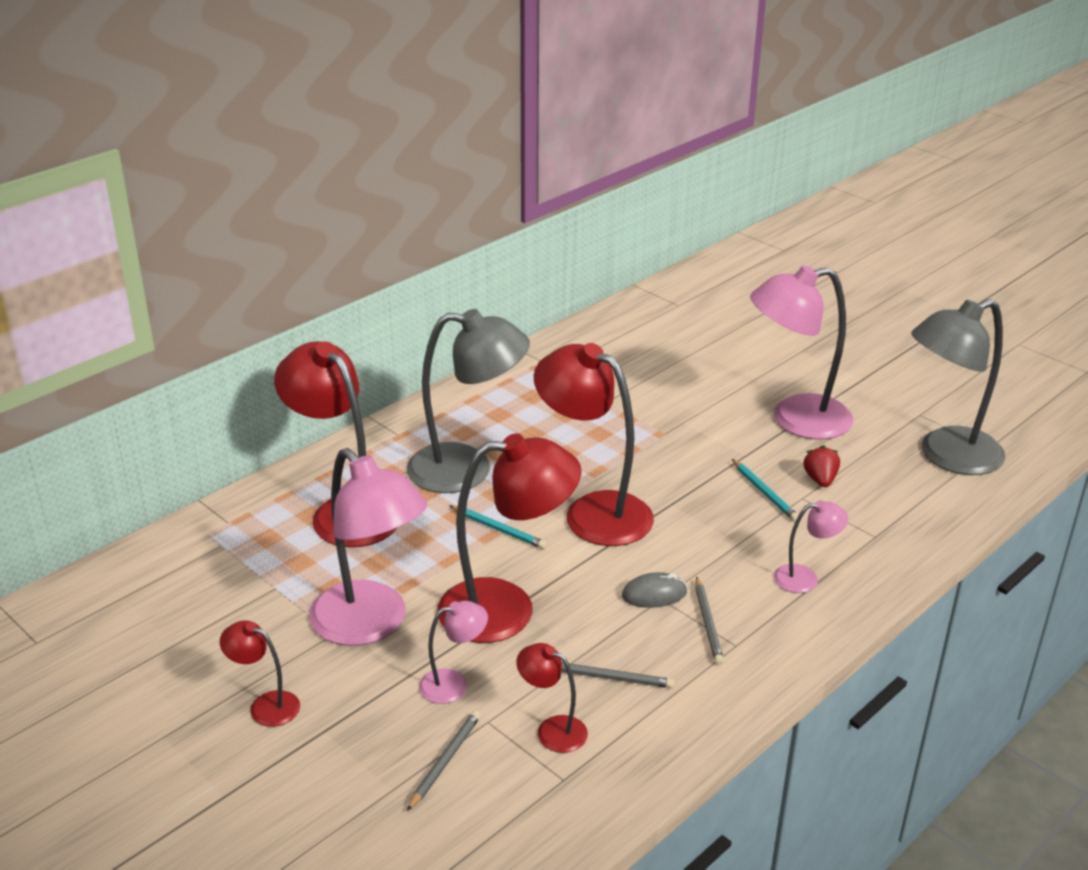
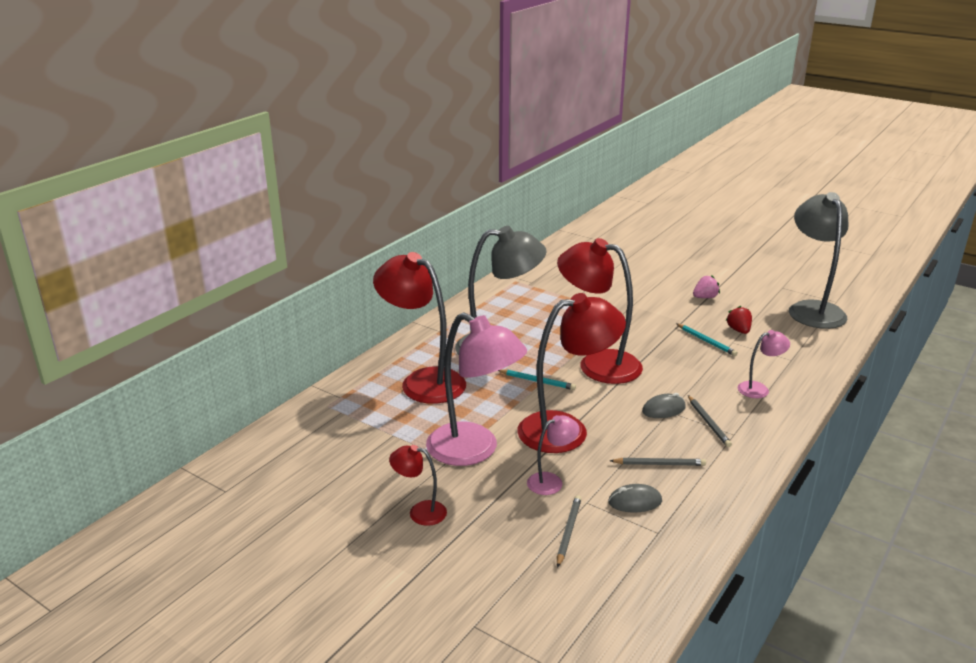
camera: 10 degrees left, 5 degrees down
red lamp [516,643,588,753] -> grey mouse [608,484,662,512]
pink lamp [750,265,853,440] -> pink strawberry [693,275,720,298]
grey lamp [911,299,1005,475] -> grey lamp turned 120 degrees clockwise [789,192,848,329]

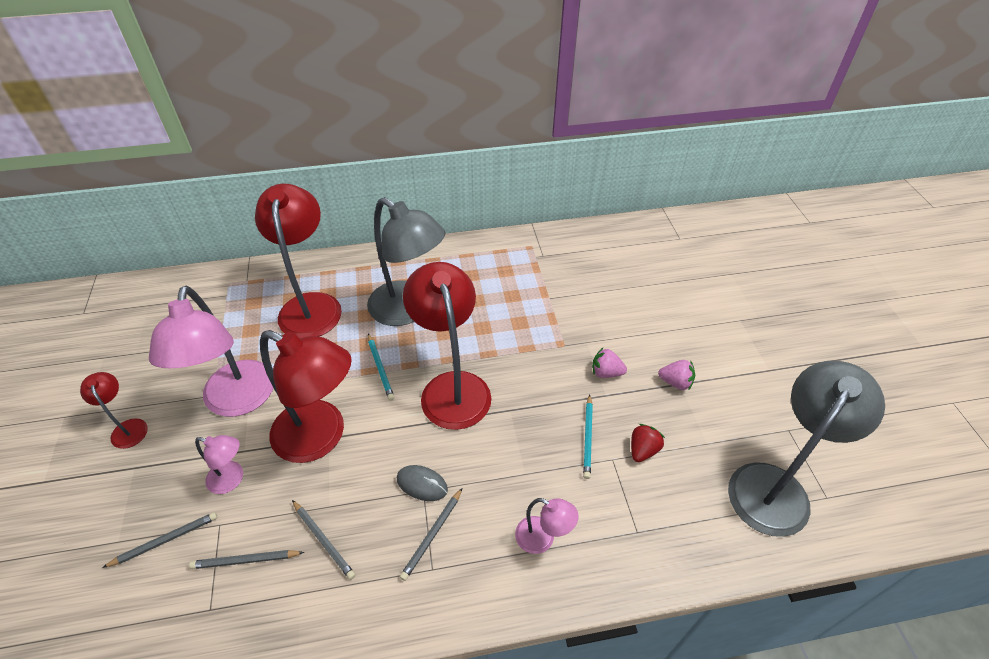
camera: 45 degrees right, 20 degrees up
grey mouse [608,484,662,512] -> grey pencil [189,550,304,569]
none -> pink strawberry [592,348,627,378]

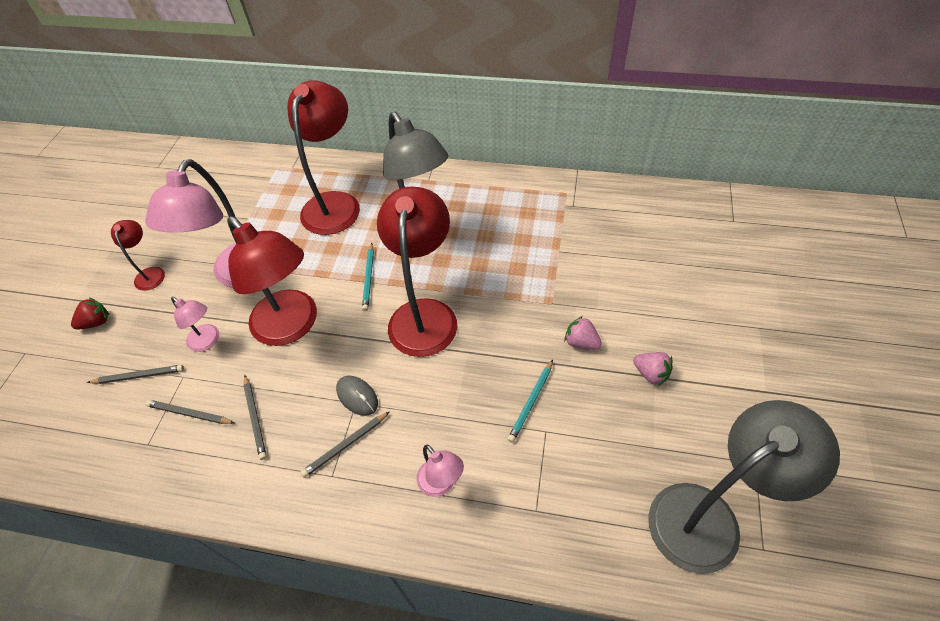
camera: 25 degrees right, 5 degrees up
red strawberry [631,424,665,462] -> red strawberry moved to [71,297,109,330]

